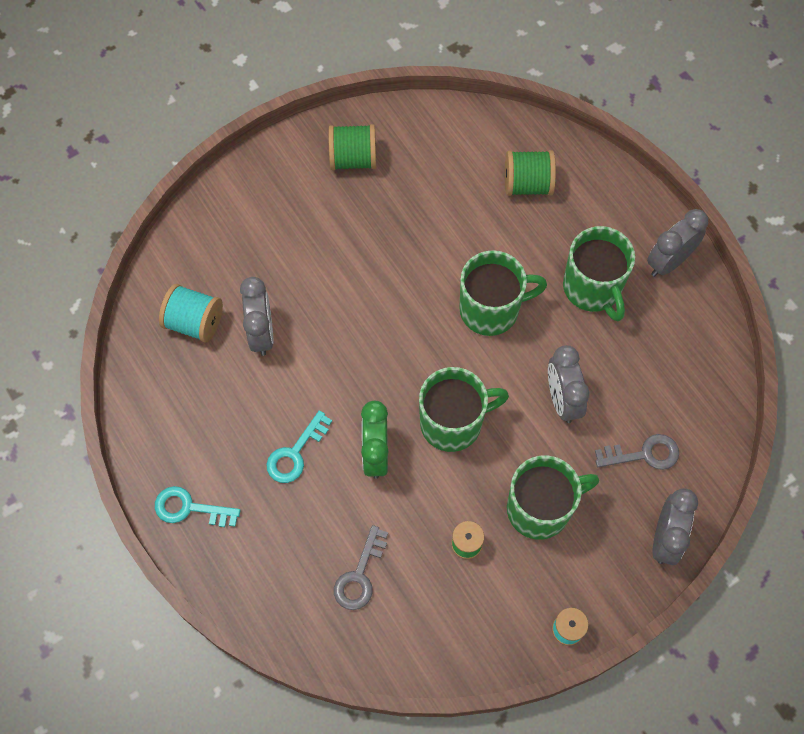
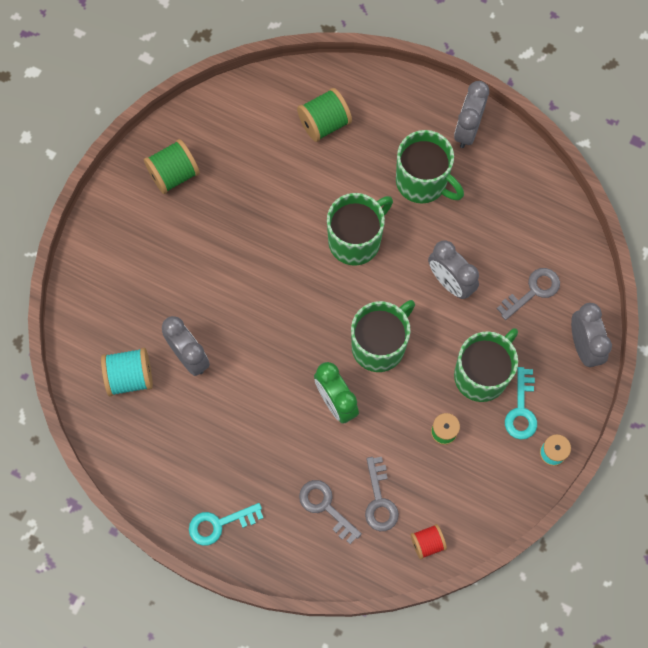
camera: 30 degrees left, 5 degrees up
turquoise key [266,410,332,483] -> turquoise key moved to [505,367,537,440]
none -> grey key [299,480,362,544]
none -> red spool [411,524,447,559]

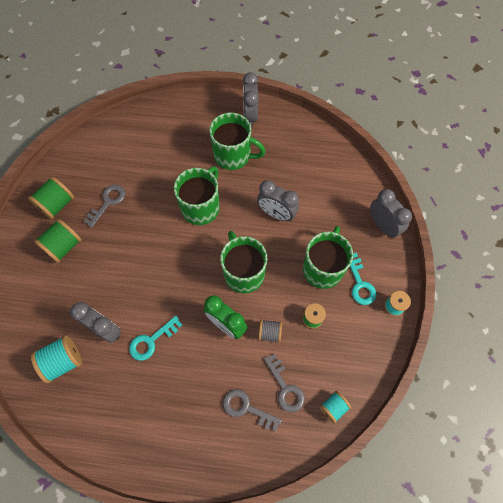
camera: 20 degrees left, 5 degrees down
turquoise key [189,503,263,546] -> turquoise key moved to [129,316,182,361]
green spool [297,88,352,142] -> green spool moved to [34,218,82,263]
green mug [351,300,415,372] -> green mug turned 45 degrees counterclockwise [220,231,267,293]
red spool [411,524,447,559] -> turquoise spool [319,391,351,424]
grey key [497,268,560,320] -> grey key moved to [83,185,125,228]
none -> grey spool [258,319,282,343]

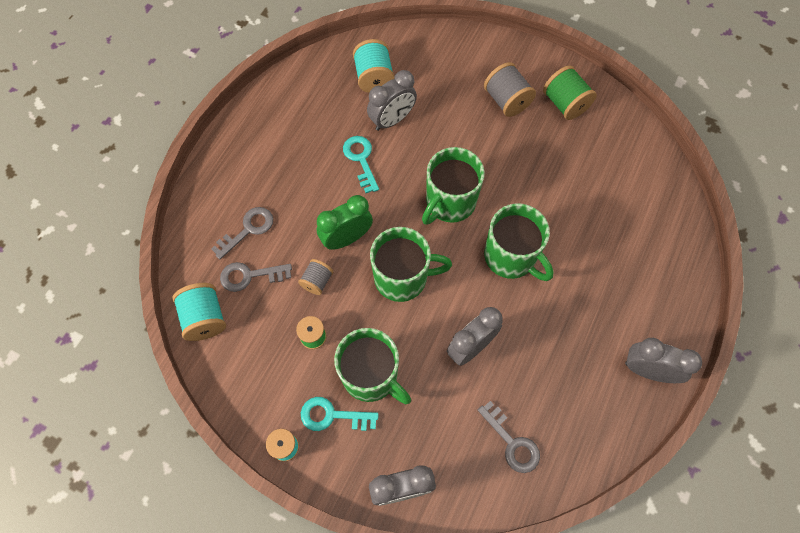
camera: 110 degrees right, 0 degrees up
green spool [34,218,82,263] -> grey spool [484,62,536,117]
grey key [83,185,125,228] -> grey key moved to [478,401,540,473]
green mug [209,113,266,170] -> green mug moved to [422,147,485,225]
turquoise spool [319,391,351,424] -> turquoise spool [172,283,226,341], size x1.60

